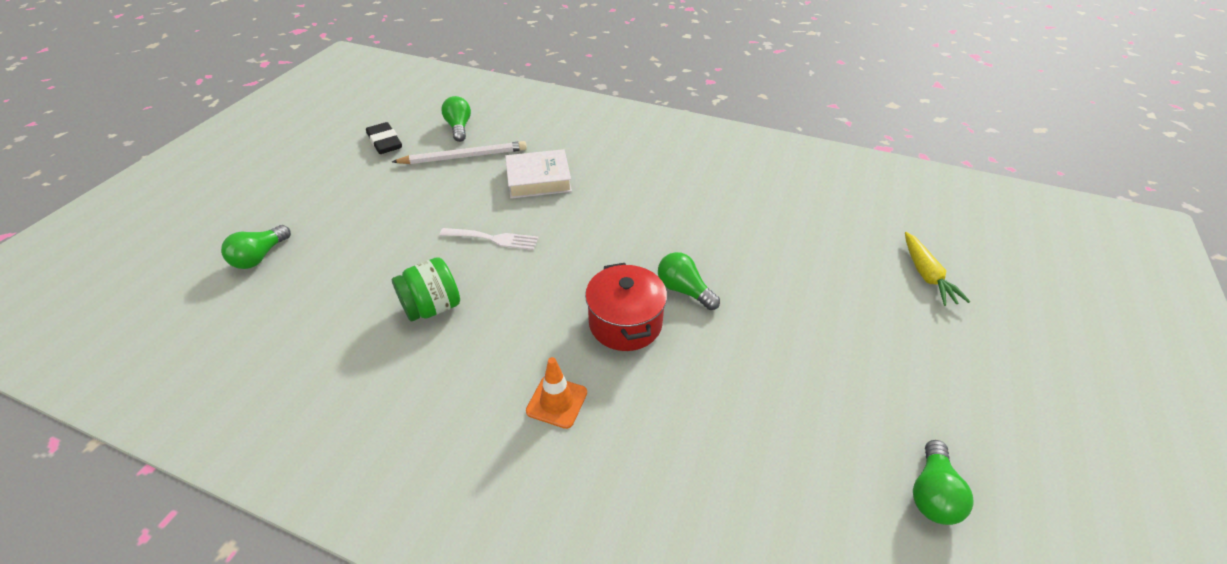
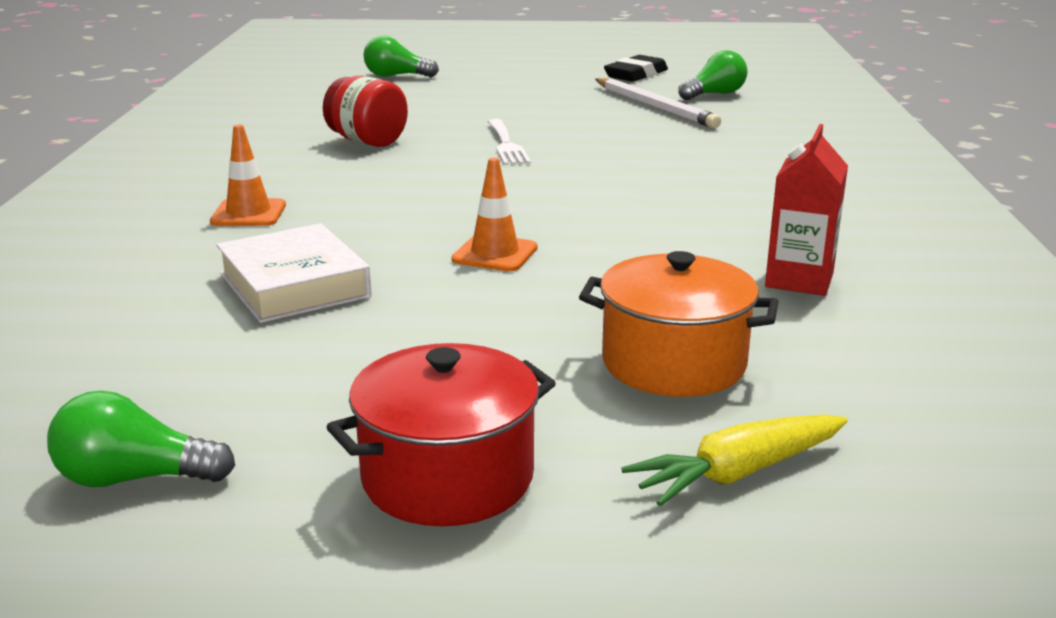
camera: 70 degrees right, 20 degrees down
green jar [392,257,460,321] -> red jar [323,76,408,147]
white book [505,149,572,199] -> white book moved to [216,223,372,323]
red pot [585,263,667,351] -> red pot moved to [327,343,556,526]
green light bulb [658,252,720,310] -> orange traffic cone [451,158,538,272]
none -> orange pot [579,251,779,397]
none -> red carton [765,124,848,296]

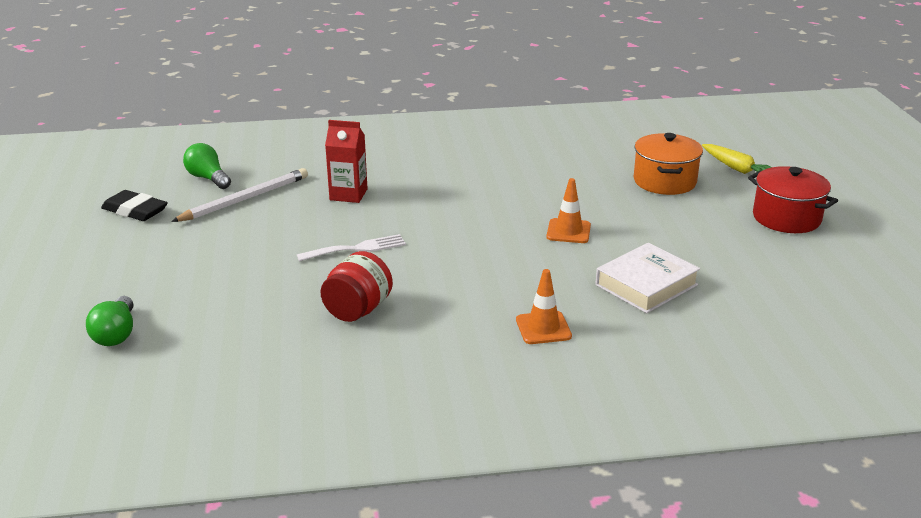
camera: 100 degrees left, 5 degrees up
green light bulb [47,391,235,487] -> none
red carton [765,124,848,296] -> red carton moved to [325,120,368,203]

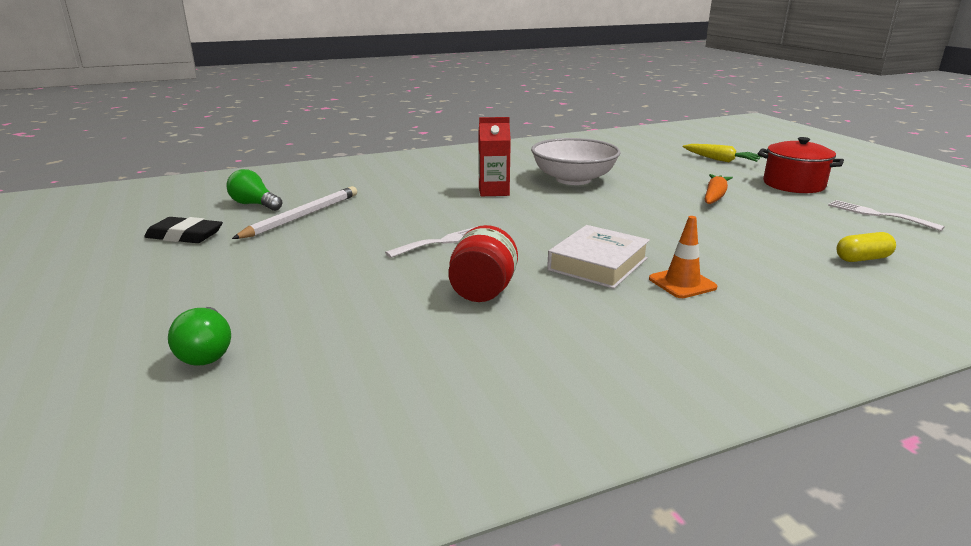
camera: 15 degrees left, 5 degrees down
red carton [325,120,368,203] -> red carton moved to [478,117,511,196]
orange traffic cone [547,178,591,243] -> none
white book [595,243,700,313] -> white book moved to [547,225,650,289]
orange pot [634,133,703,195] -> none
none -> white bowl [531,138,620,185]
none -> orange carrot [705,174,733,204]
none -> white fork [828,200,945,231]
none -> yellow capsule [836,232,896,262]

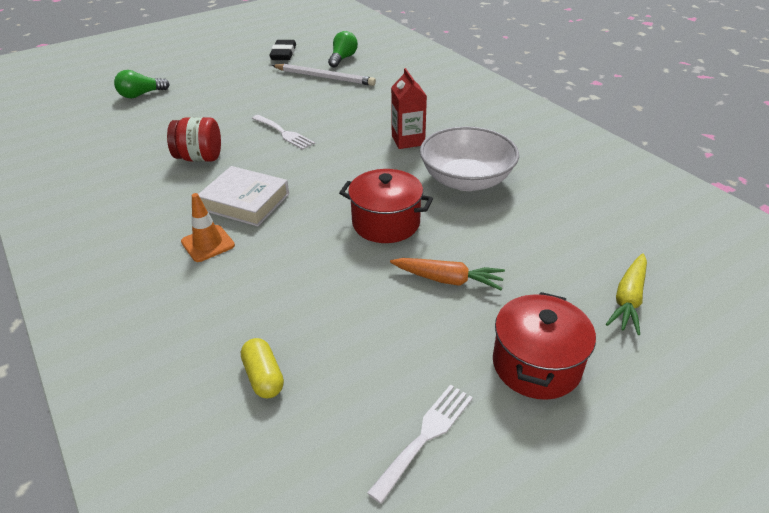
camera: 80 degrees right, 15 degrees up
none -> red pot [339,169,433,243]

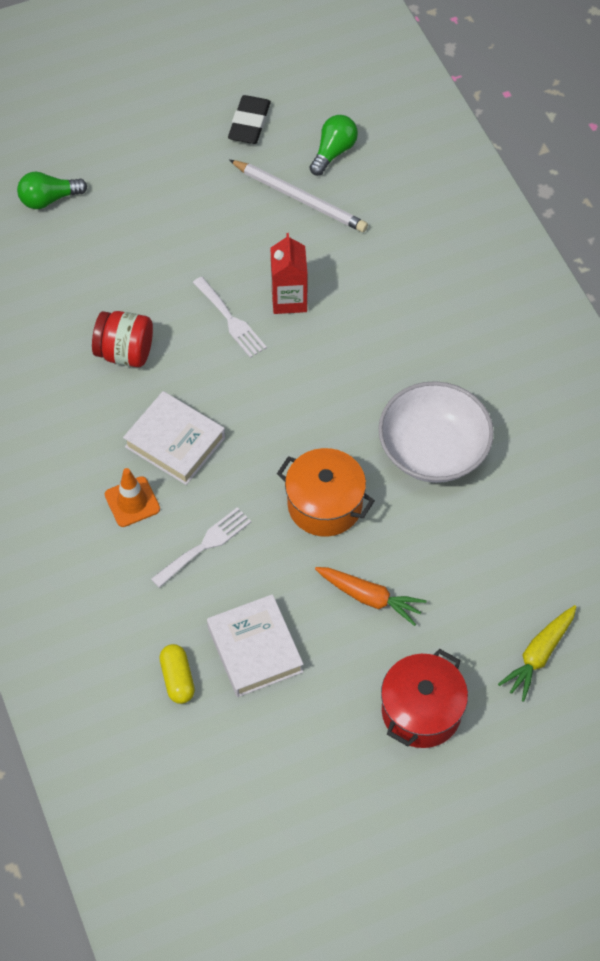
camera: 10 degrees right, 20 degrees up
red pot [339,169,433,243] -> orange pot [277,448,375,537]
white fork [367,384,473,504] -> white fork moved to [151,507,252,588]
red carton [391,68,427,149] -> red carton moved to [271,233,308,314]
none -> white book [207,594,304,697]

